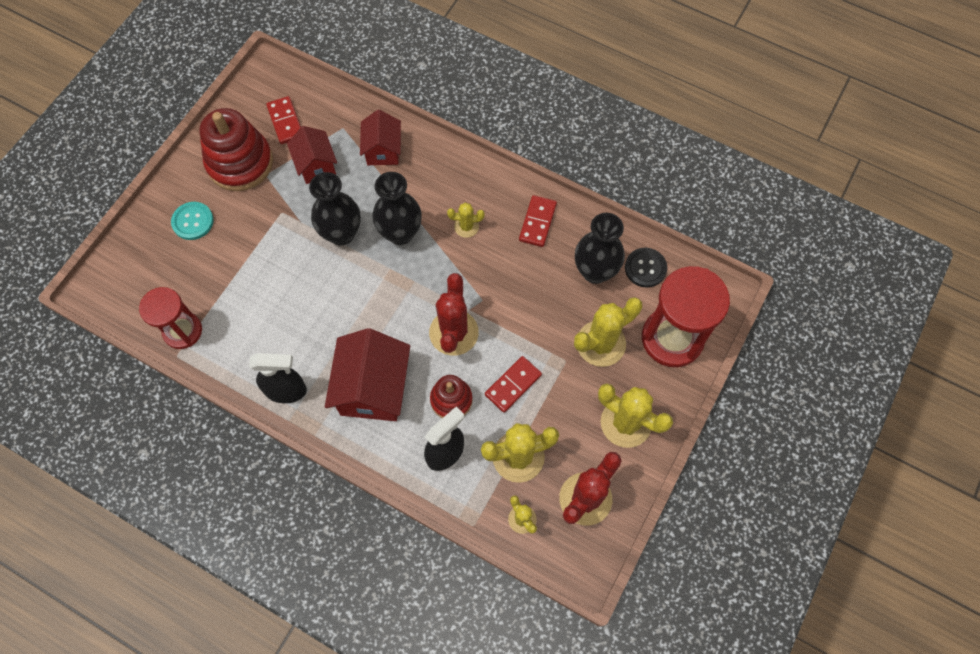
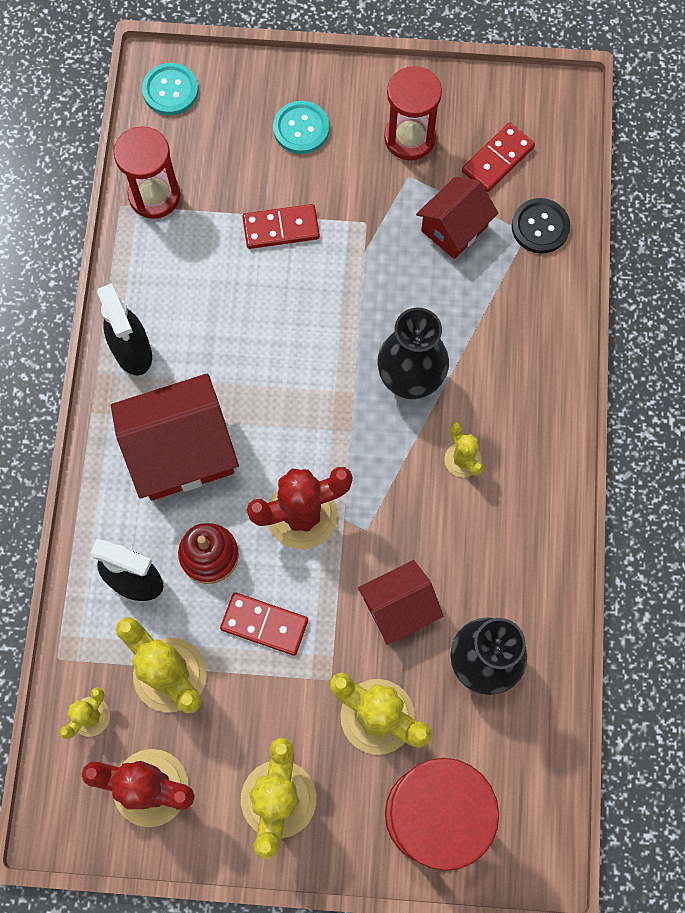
camera: 65 degrees right, 5 degrees up
red stacking toy [199,108,273,191] -> red hourglass [384,66,442,160]
black vase [309,172,361,246] -> none
red house [360,110,401,165] -> red house moved to [358,560,443,645]
red domino [519,195,557,247] -> red domino moved to [242,204,320,249]
black button [625,248,667,288] -> black button moved to [512,198,570,254]
none -> turquoise button [142,63,198,115]

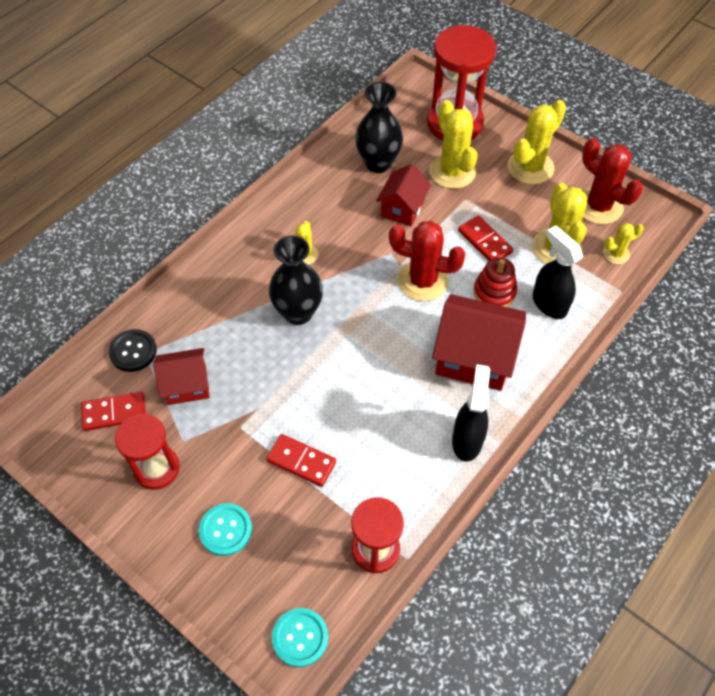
camera: 145 degrees left, 15 degrees down
red house [358,560,443,645] -> red house turned 75 degrees counterclockwise [376,164,431,226]

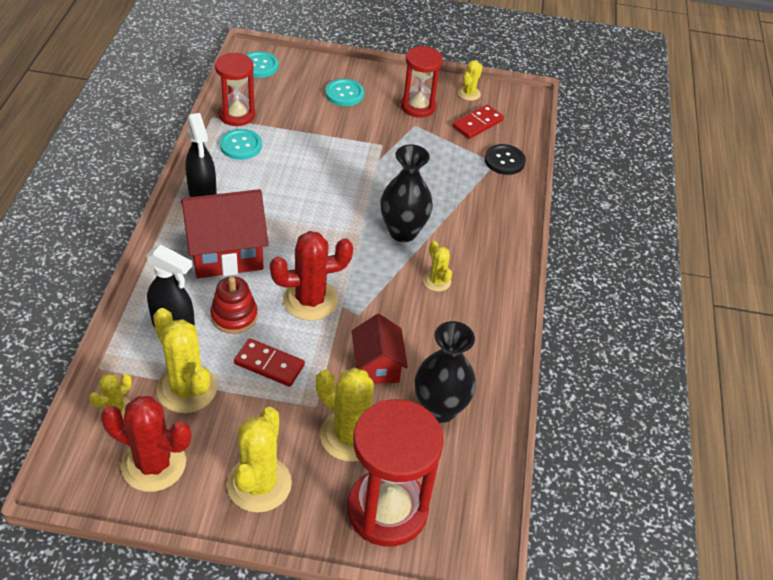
camera: 145 degrees right, 10 degrees down
red house [153,348,210,405] -> none
red domino [266,434,336,487] -> none
none -> turquoise button [220,129,262,160]
none -> yellow cactus [458,60,483,101]

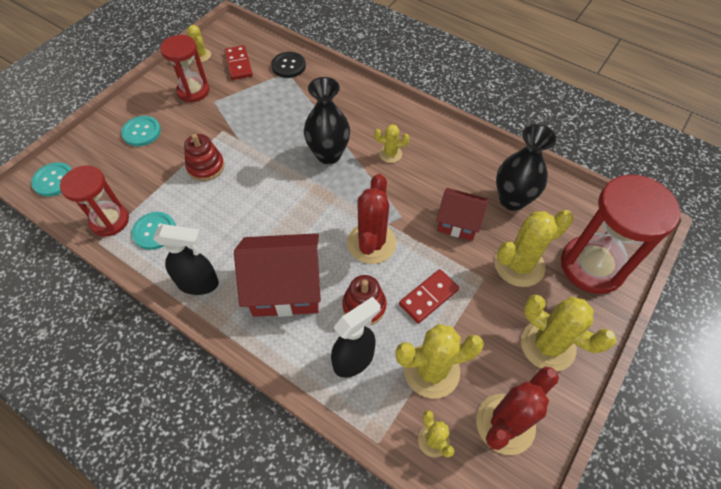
camera: 60 degrees left, 10 degrees up
red house [181,189,269,278] -> red house turned 75 degrees clockwise [234,233,321,317]
none -> red stacking toy [184,134,225,181]

